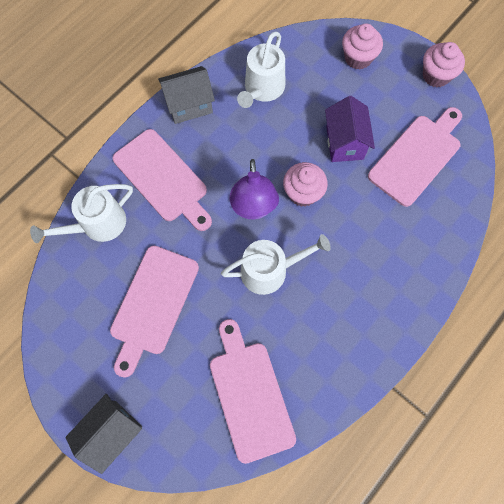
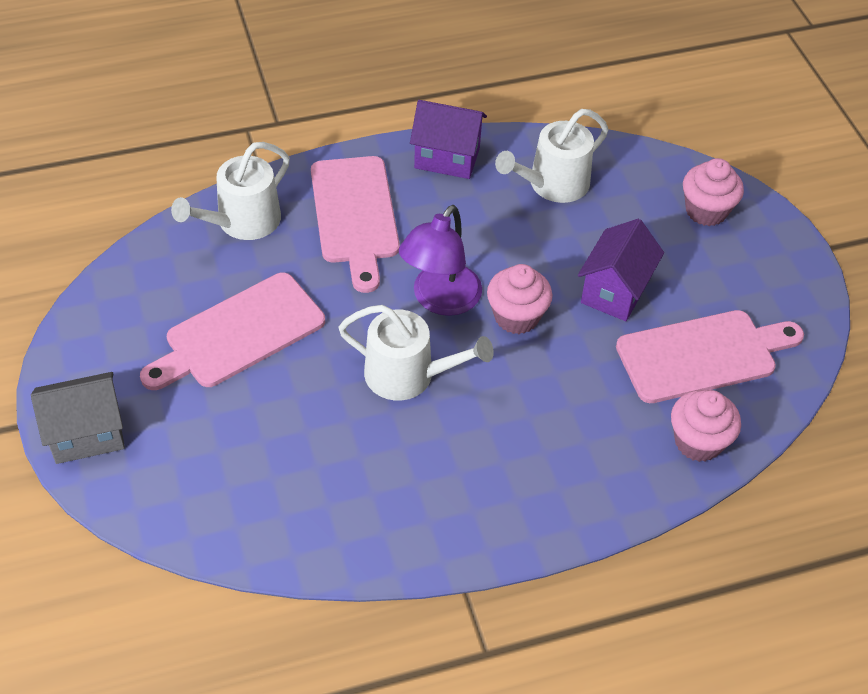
camera: 30 degrees right, 20 degrees down
white watering can [30,184,133,243] -> white watering can turned 45 degrees counterclockwise [171,142,290,240]
grey house [158,66,215,124] -> purple house [410,100,487,179]
pink cutting board [210,319,296,464] -> none
pink cupcake [423,42,465,87] -> pink cupcake moved to [671,390,741,462]

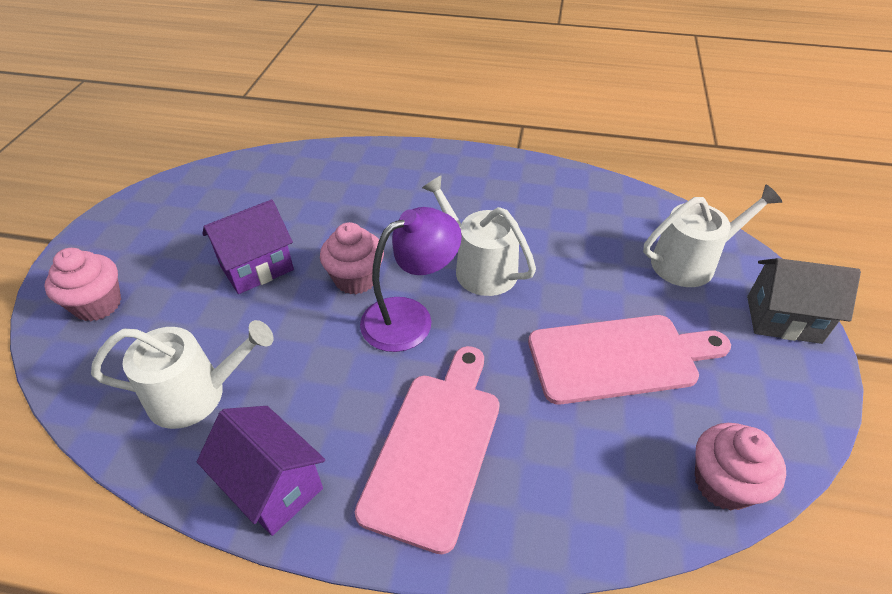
camera: 150 degrees left, 5 degrees down
white watering can [171,142,290,240] -> white watering can moved to [643,184,782,287]
pink cutting board [616,310,804,403] -> none
pink cupcake [671,390,741,462] -> pink cupcake moved to [695,423,786,511]

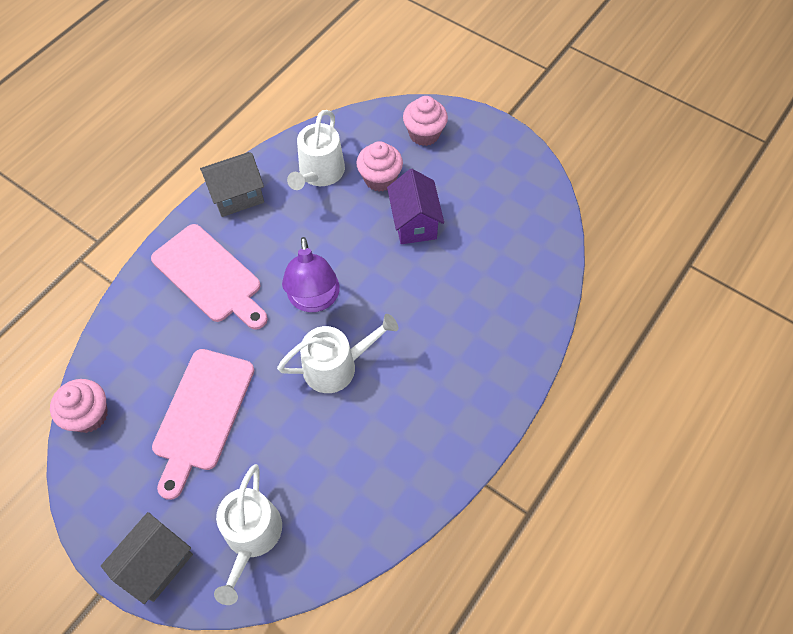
camera: 115 degrees right, 15 degrees up
purple house [197,406,325,536] -> grey house [200,152,264,217]
pink cupcake [320,222,384,294] -> pink cupcake moved to [357,141,403,191]

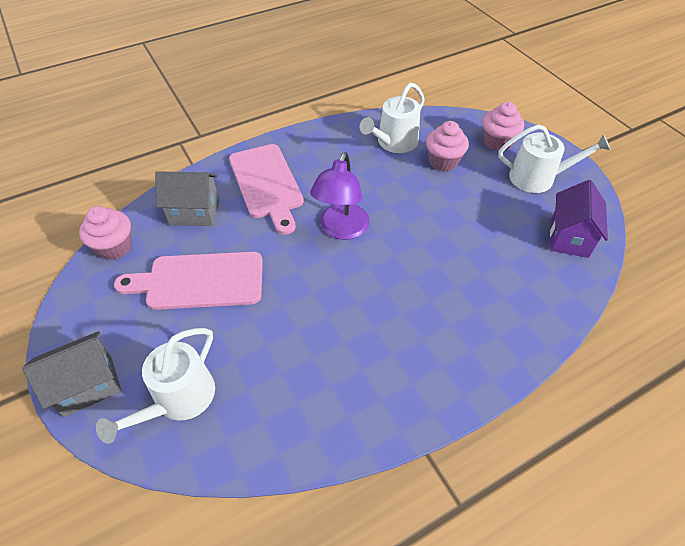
camera: 25 degrees right, 10 degrees down
pink cutting board [152,349,254,500] -> pink cutting board turned 45 degrees clockwise [114,252,263,310]
grey house [200,152,264,217] -> grey house moved to [155,171,219,226]
white watering can [277,314,398,393] -> white watering can moved to [498,124,611,193]
purple house [387,169,444,244] -> purple house moved to [550,180,608,258]

